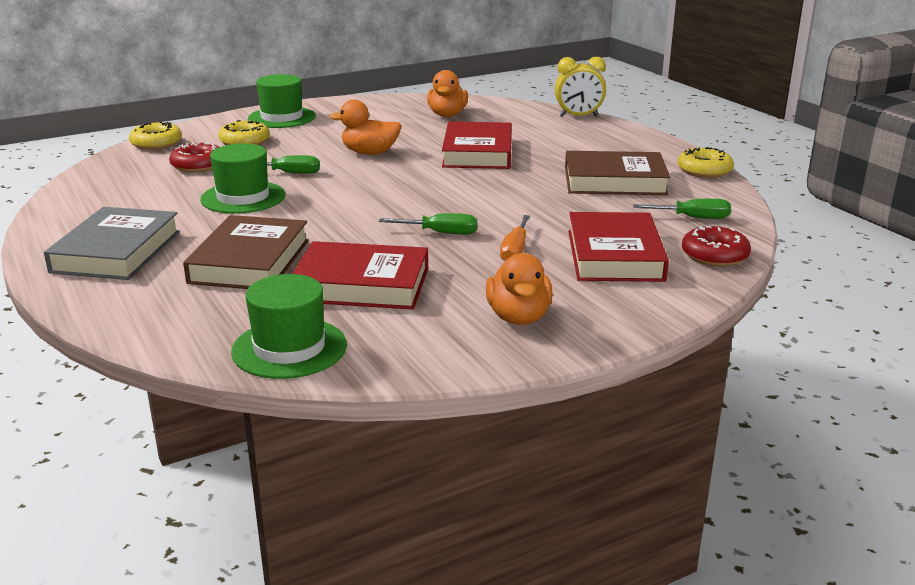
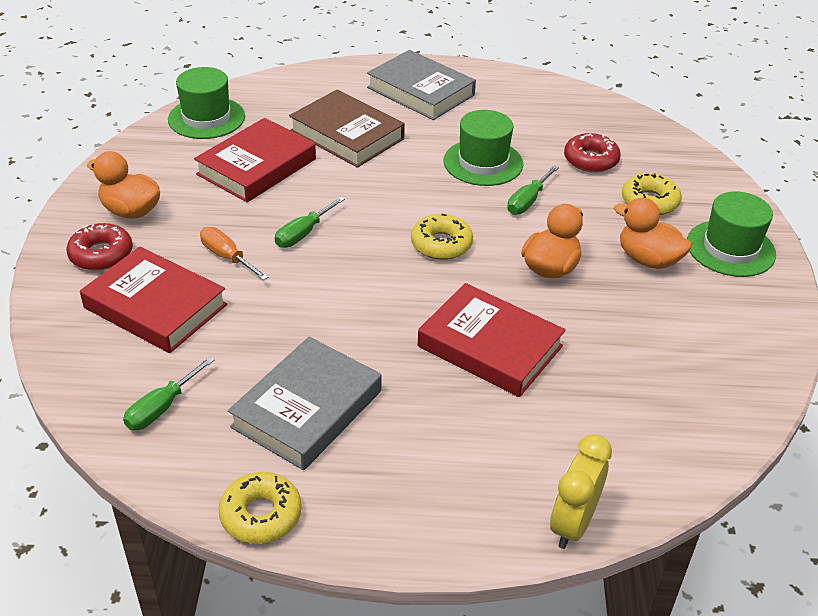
camera: 120 degrees right, 15 degrees up
yellow donut [129,121,182,150] -> yellow donut moved to [411,214,473,260]
orange duck [427,70,468,117] -> orange duck moved to [614,198,692,269]
brown book [565,151,670,195] -> grey book [228,337,381,470]
red donut [682,226,751,267] -> red donut moved to [66,223,133,271]

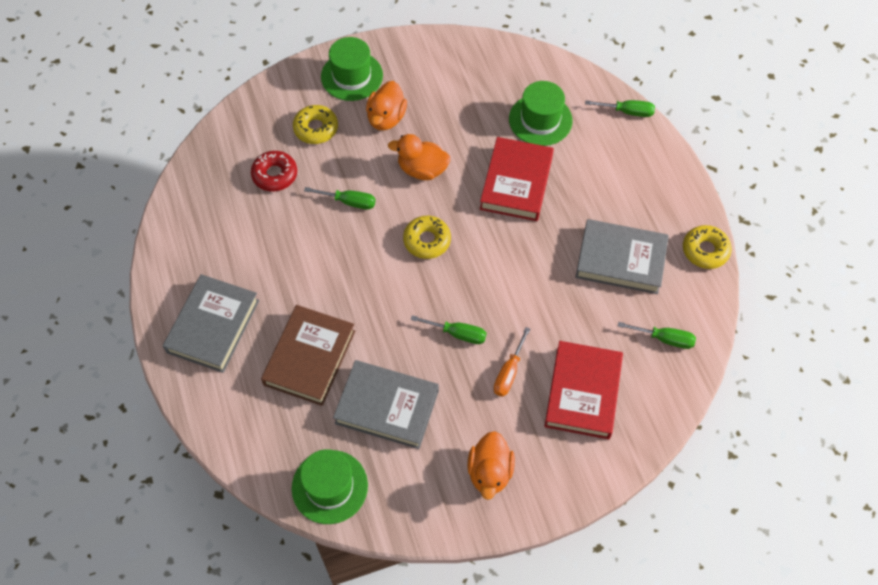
camera: 110 degrees left, 20 degrees up
red donut [66,223,133,271] -> none
red book [194,118,316,202] -> grey book [333,360,439,449]
green hat [444,110,523,186] -> green hat moved to [509,81,573,146]
yellow clock [550,434,612,549] -> green screwdriver [585,100,655,117]

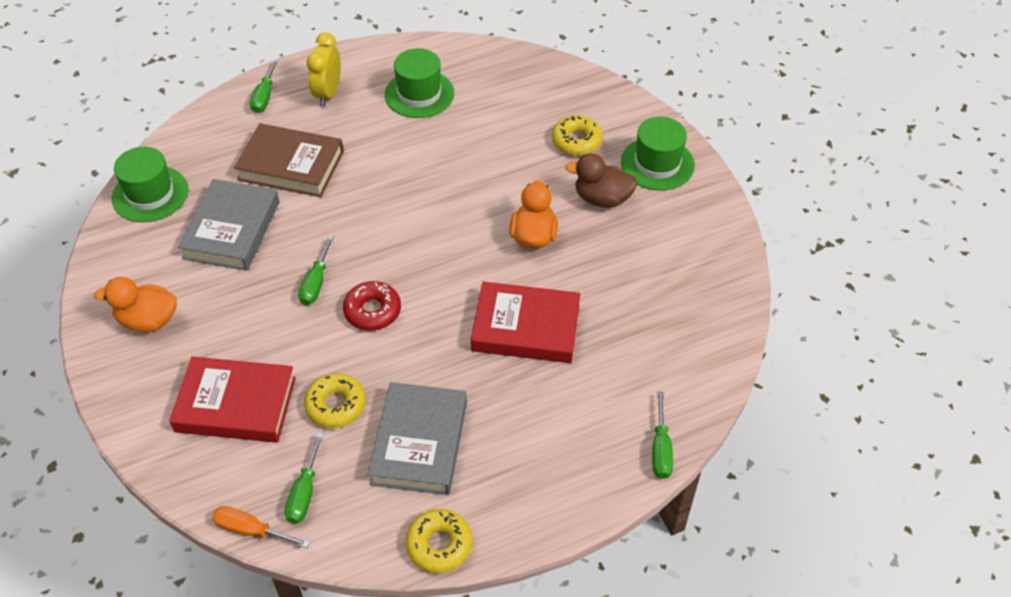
camera: 85 degrees right, 10 degrees down
grey book [163,274,259,373] -> yellow clock [307,32,341,106]
red donut [251,151,297,191] -> red donut moved to [343,281,401,331]
green screwdriver [304,187,376,209] -> green screwdriver moved to [250,58,279,113]
orange duck [366,81,407,130] -> brown duck [565,154,638,208]
yellow donut [403,216,451,259] -> yellow donut moved to [304,373,366,428]
orange screwdriver [494,327,530,396] -> orange screwdriver moved to [212,506,310,548]
green hat [509,81,573,146] -> green hat moved to [385,48,454,118]

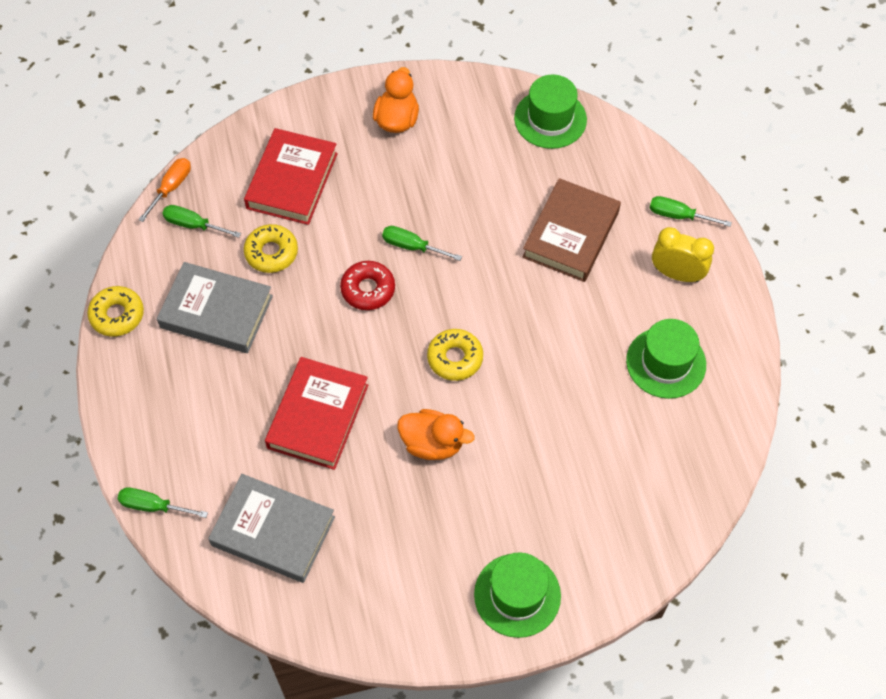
camera: 100 degrees right, 10 degrees up
grey book [178,179,279,271] -> grey book moved to [208,474,335,583]
yellow donut [552,115,603,156] -> yellow donut moved to [427,329,483,381]
brown duck [565,154,638,208] -> none

